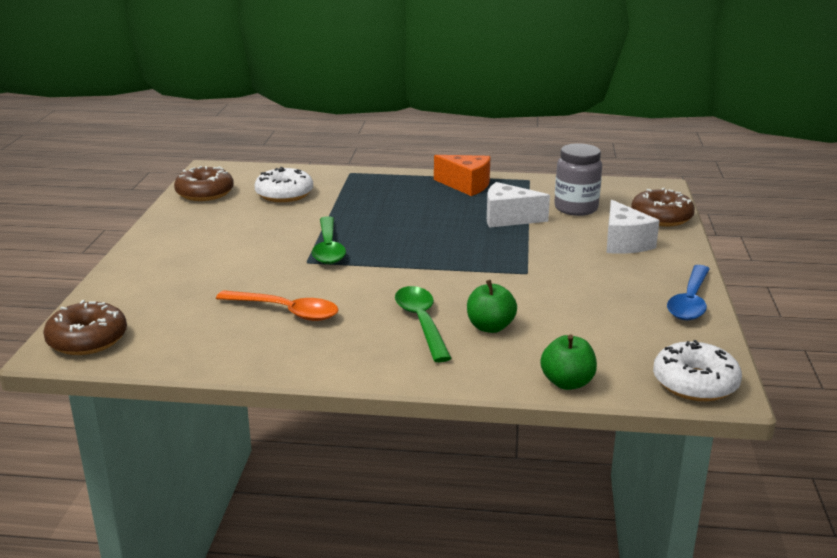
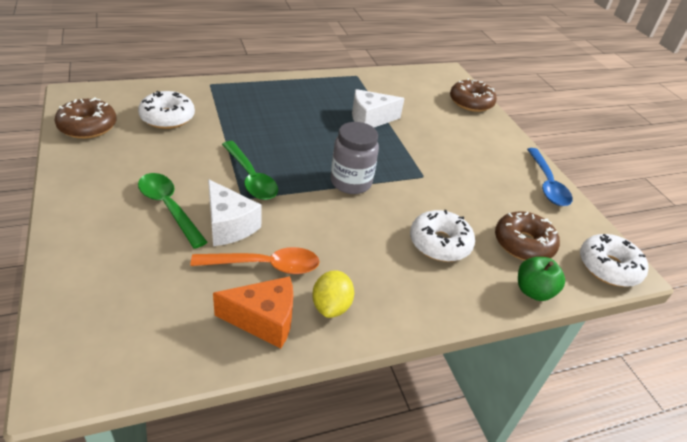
camera: 30 degrees left, 15 degrees up
brown donut [43,300,127,355] -> brown donut moved to [495,211,560,261]
green spoon [395,286,452,362] -> green spoon moved to [138,173,208,249]
orange cheese [434,155,491,196] -> orange cheese moved to [213,276,293,349]
green apple [467,280,517,333] -> white donut [410,210,475,262]
grey jar [554,143,602,216] -> grey jar moved to [331,122,379,194]
white cheese [607,200,660,254] -> white cheese moved to [208,179,262,246]
none -> yellow lemon [312,270,354,318]

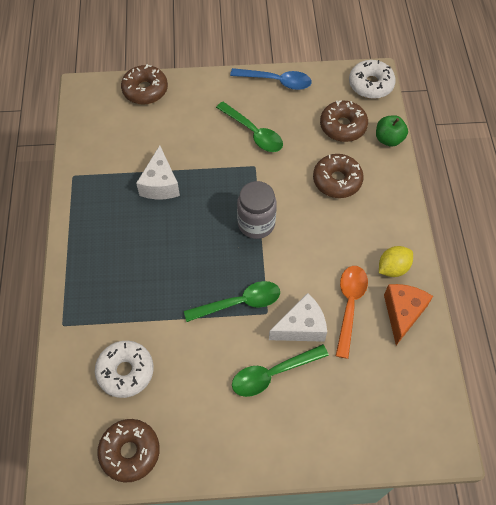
camera: 70 degrees left, 20 degrees up
yellow lemon [312,270,354,318] -> yellow lemon turned 60 degrees counterclockwise [379,246,413,277]
white donut [410,210,475,262] -> brown donut [313,154,364,198]
none -> green spoon [216,102,283,152]

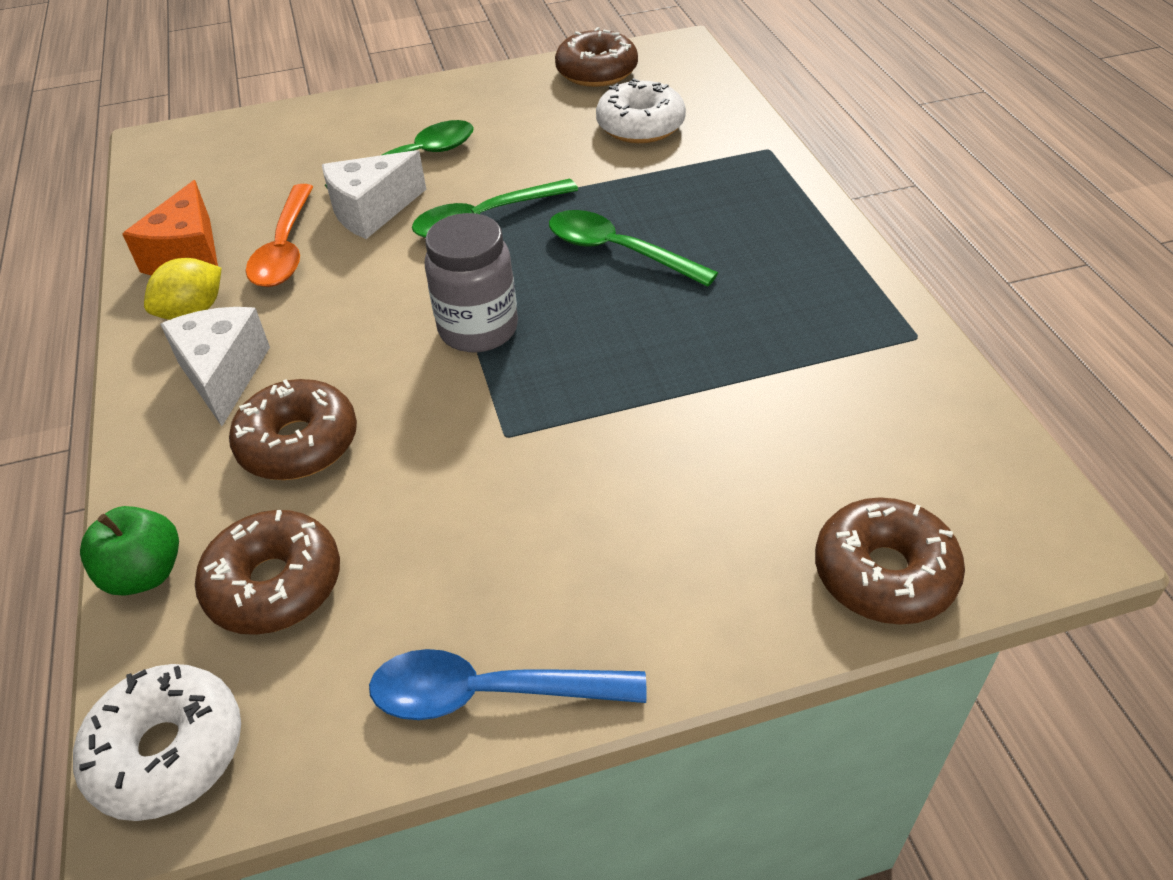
camera: 170 degrees right, 15 degrees down
white cheese [136,145,180,199] -> white cheese moved to [160,307,270,426]
green spoon [216,102,283,152] -> green spoon moved to [549,210,718,287]

